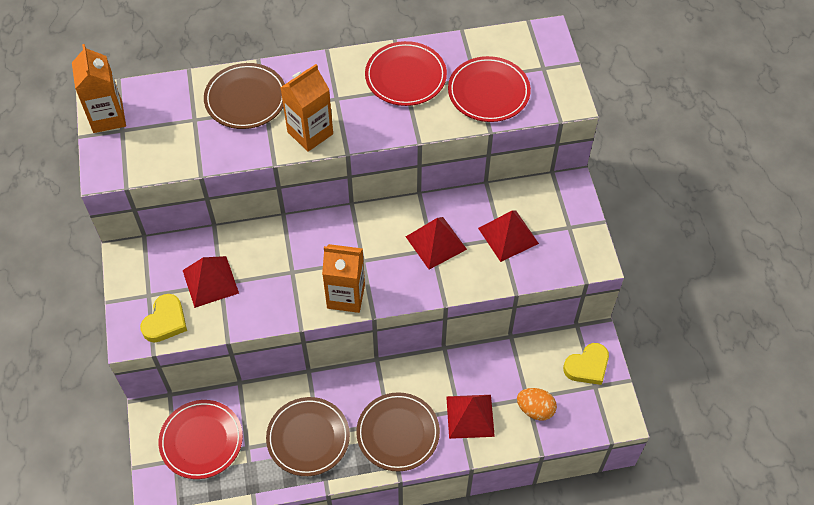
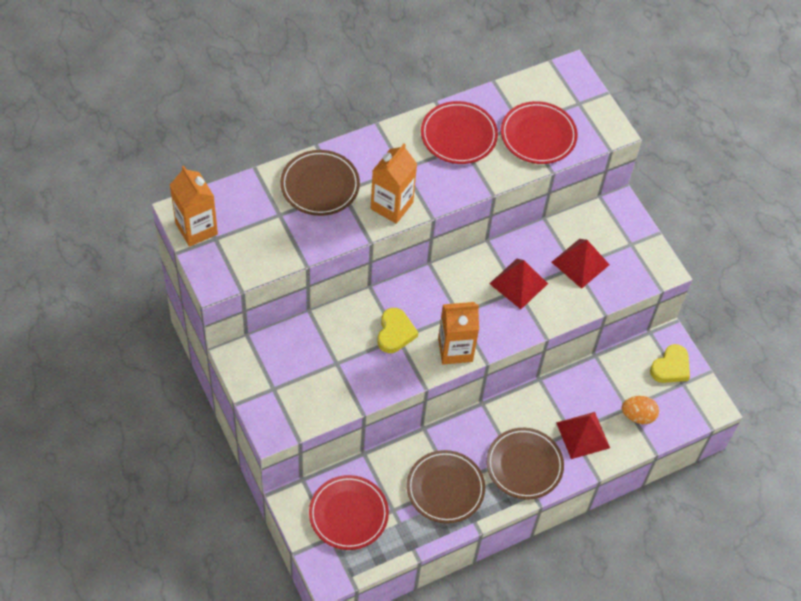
camera: 20 degrees left, 0 degrees up
yellow heart [140,294,187,342] -> yellow heart moved to [377,308,418,353]
red pyramid [183,256,239,308] -> none

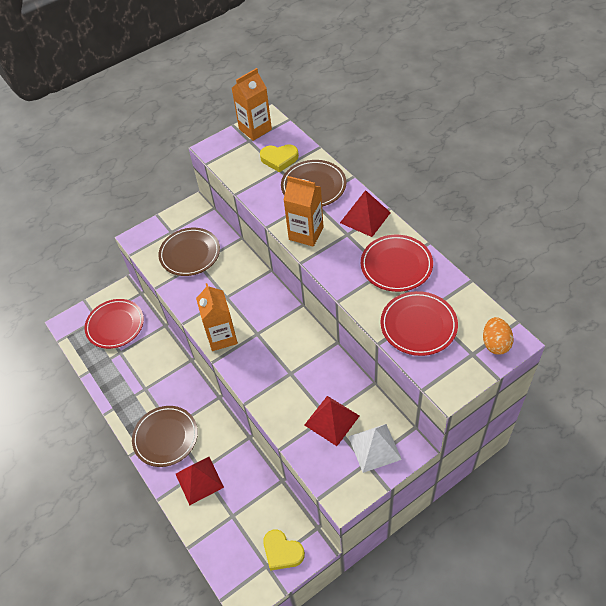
camera: 90 degrees right, 5 degrees down
yellow heart [377,308,418,353] -> yellow heart moved to [260,144,299,172]
brown plate [407,450,485,524] -> brown plate moved to [159,228,220,276]
red pyramid [489,259,548,309] -> red pyramid moved to [340,190,391,237]
orange egg [622,396,659,424] -> orange egg moved to [483,317,514,355]
none -> white pyramid [348,424,402,473]

